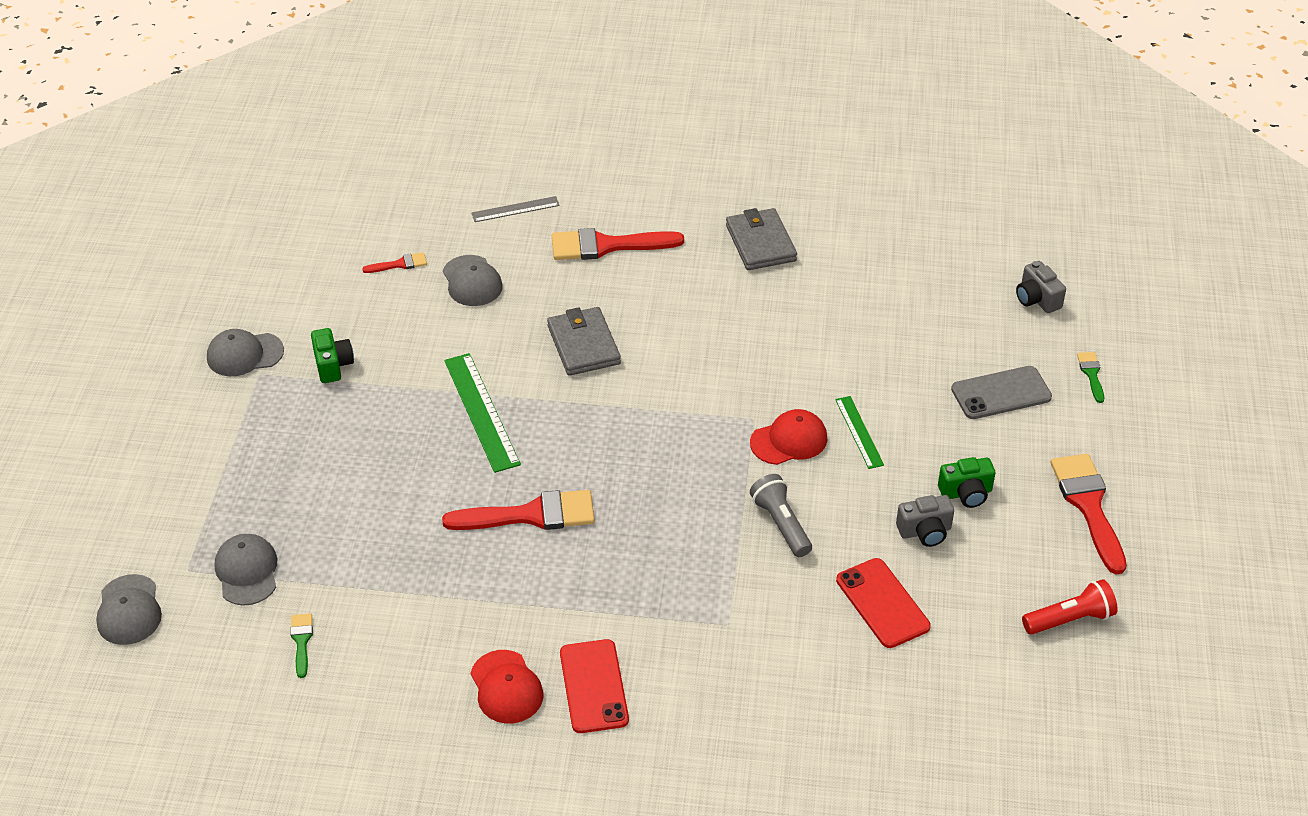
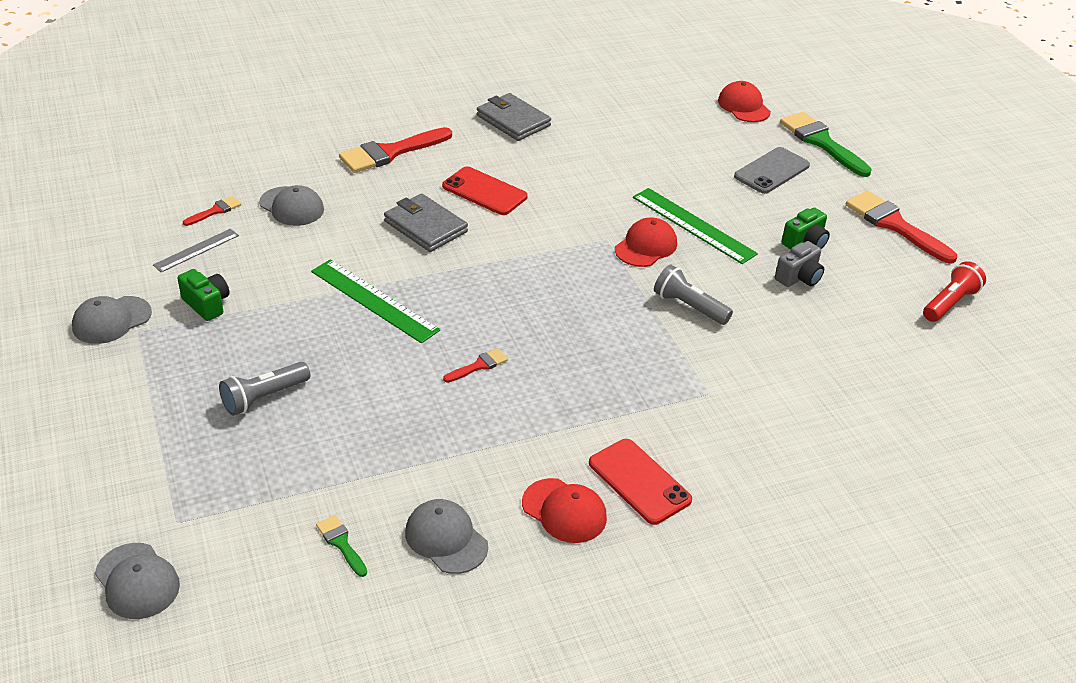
camera: 30 degrees left, 5 degrees down
grey cap [215,534,277,606] -> grey cap moved to [405,499,488,574]
red brush [442,490,595,530] -> red brush [443,348,508,383], size x0.48
grey ruler [471,196,560,222] -> grey ruler moved to [153,229,239,272]
green ruler [835,396,884,469] -> green ruler [633,188,758,264], size x1.69
red phone [836,558,931,648] -> red phone moved to [442,166,528,215]
grey camera [1016,261,1066,313] -> red cap [718,81,771,122]
green brush [1077,352,1104,403] -> green brush [780,112,872,177], size x2.09
none -> grey flashlight [219,362,311,416]

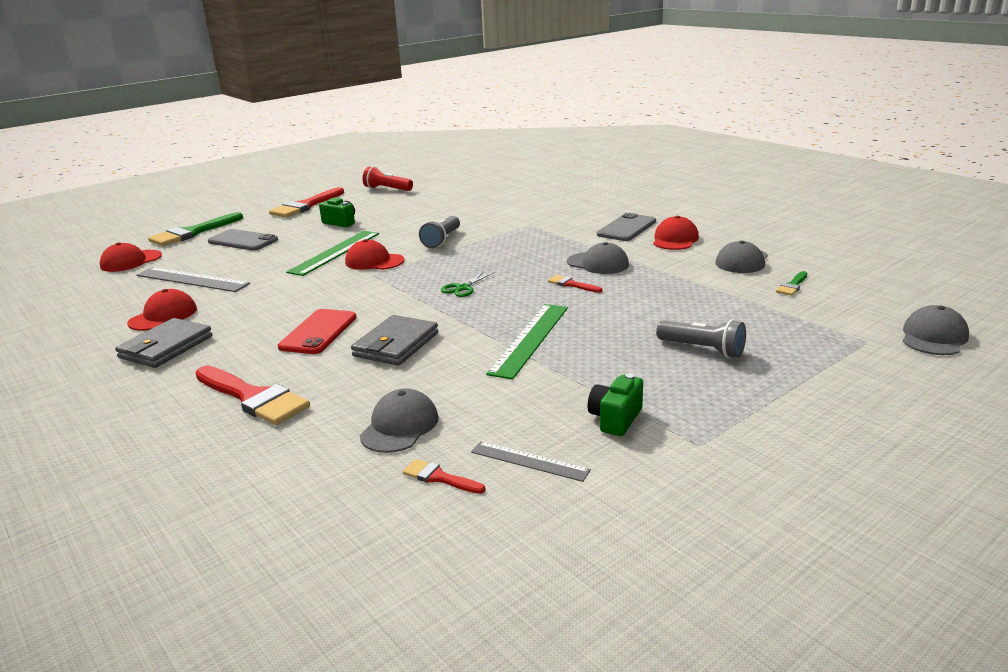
camera: 105 degrees left, 15 degrees down
grey cap [72,296,152,344] -> grey cap moved to [567,242,629,274]
red phone [589,439,692,525] -> grey phone [597,213,656,241]
grey camera [775,241,824,287] -> none
none -> red cap [127,289,197,331]
none -> grey ruler [137,267,250,292]
none -> green scissors [441,271,493,297]

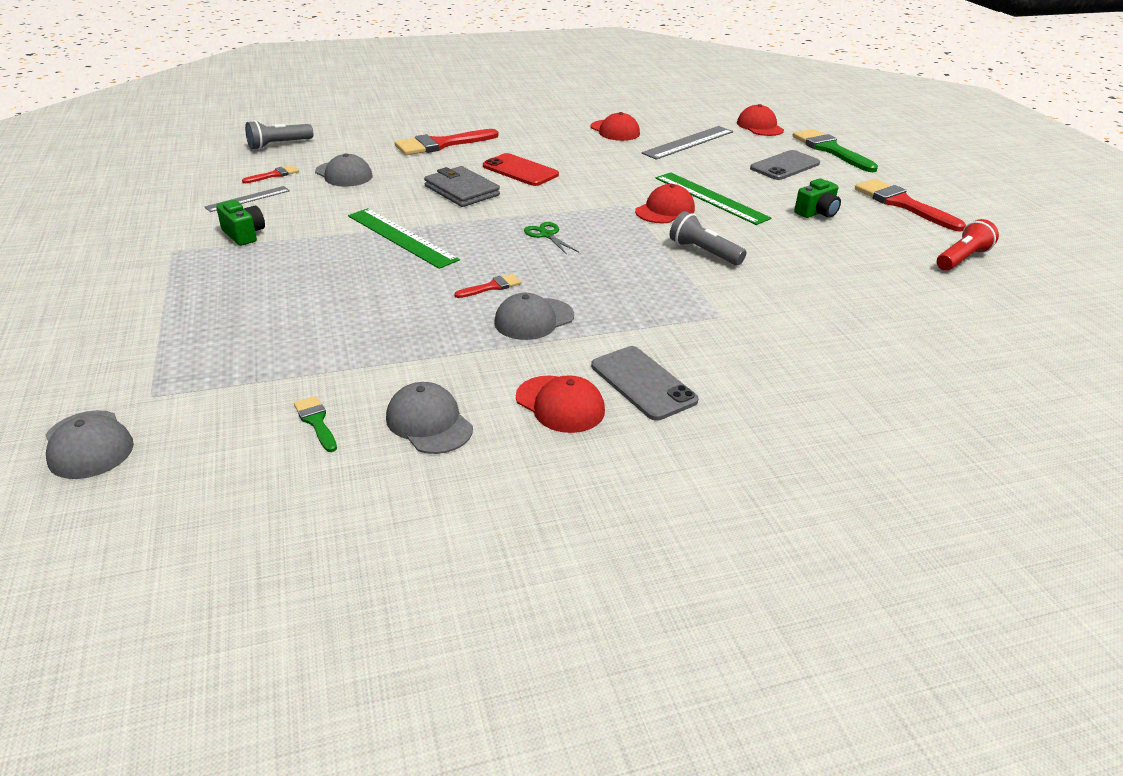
camera: 110 degrees right, 10 degrees up
grey wallet [115,318,212,368] -> none
grey flashlight [656,319,746,358] -> grey flashlight moved to [245,120,313,150]

